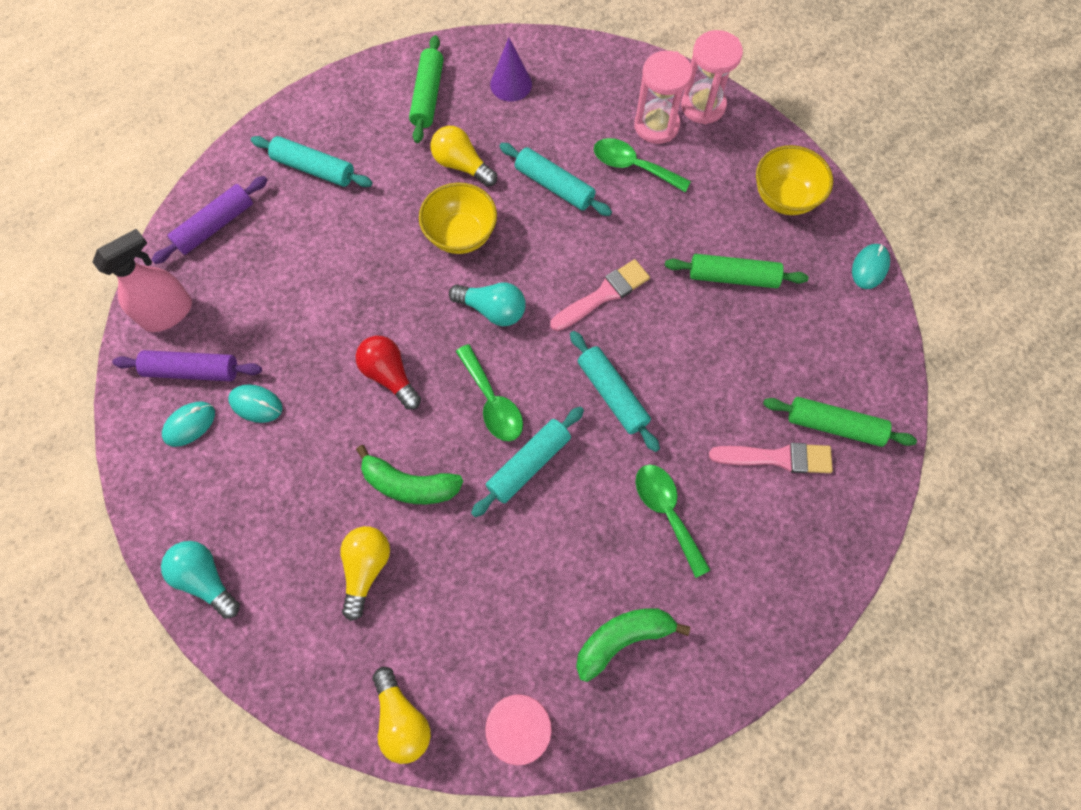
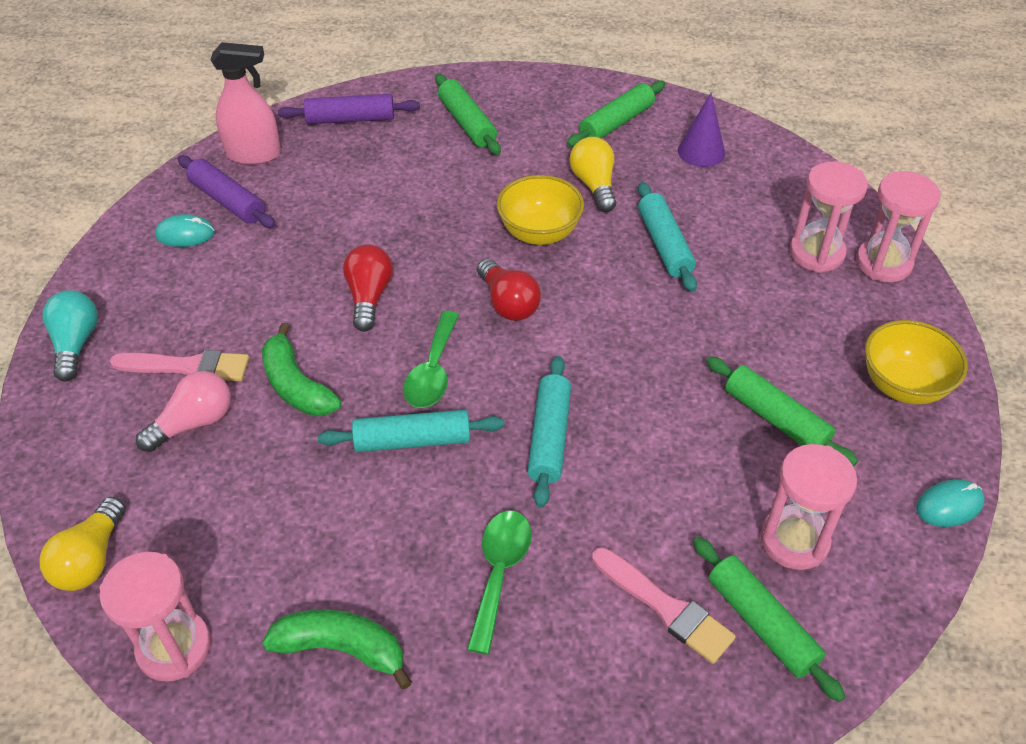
camera: 40 degrees right, 20 degrees down
turquoise mouse [228,384,282,423] -> none
turquoise rolling pin [251,136,372,187] -> green rolling pin [435,74,501,155]
yellow light bulb [340,526,390,621] -> pink light bulb [136,371,231,452]
turquoise light bulb [449,283,526,326] -> red light bulb [477,259,541,321]
pink brush [550,259,650,331] -> pink brush moved to [110,350,249,381]
green spoon [594,138,691,192] -> none
none -> pink hourglass [760,444,857,570]

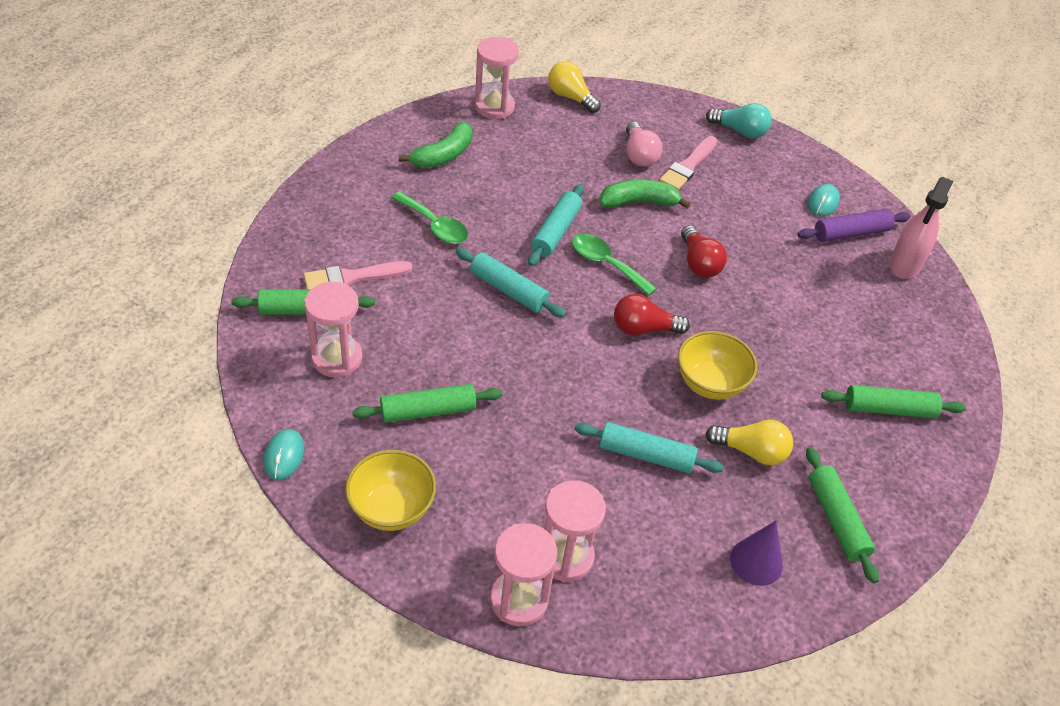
camera: 115 degrees right, 0 degrees up
purple rolling pin [278,94,420,124] -> none
red light bulb [343,244,393,332] -> red light bulb turned 45 degrees clockwise [681,225,727,278]

